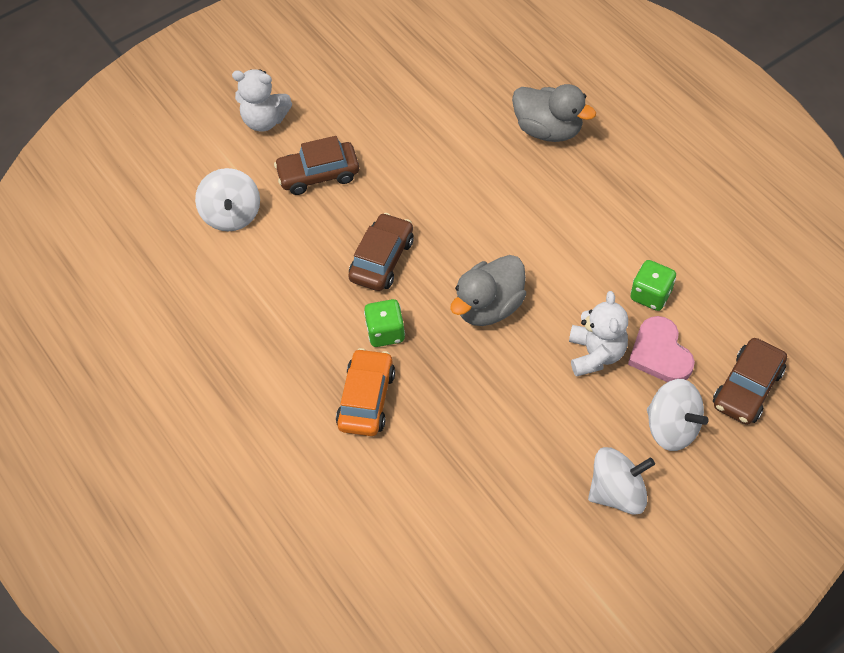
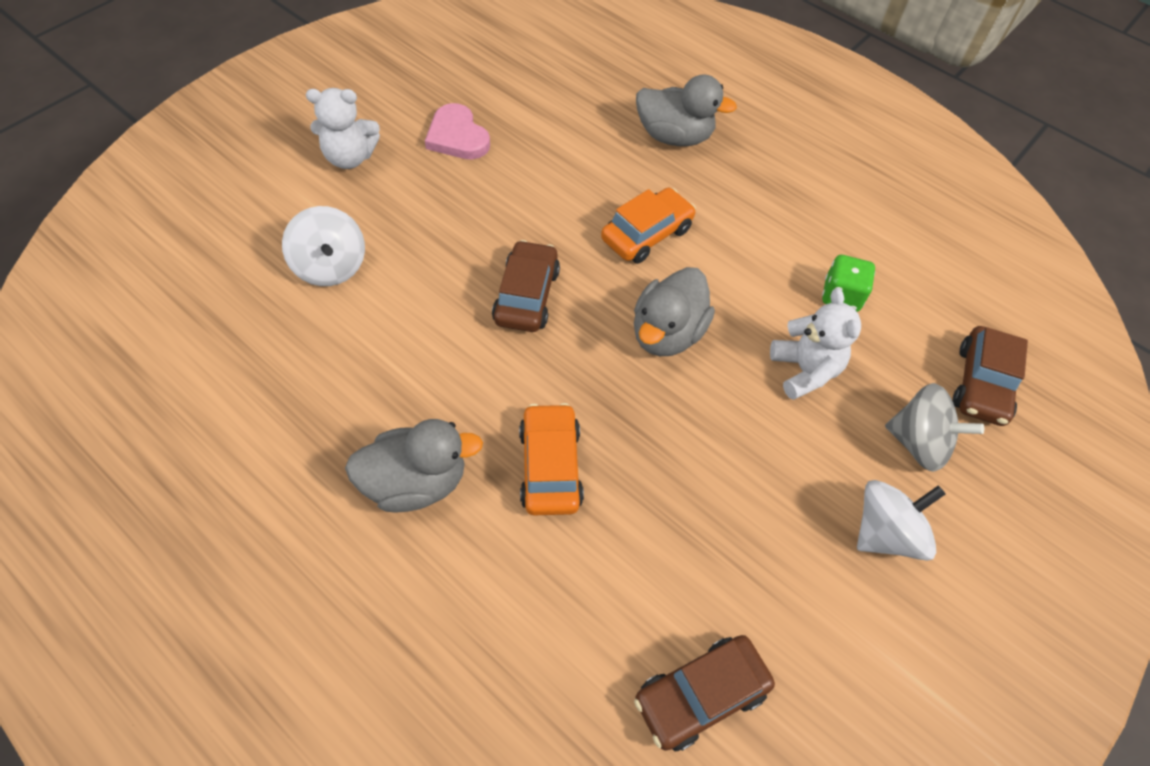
camera: 20 degrees left, 0 degrees up
brown car [274,136,359,195] -> brown car moved to [634,635,775,751]
green dice [364,299,405,347] -> none
pink heart [628,316,695,382] -> pink heart moved to [425,103,490,160]
white spinning top [647,379,709,451] -> grey spinning top [885,383,984,472]
none -> grey duck [345,419,483,513]
none -> orange car [601,188,696,264]

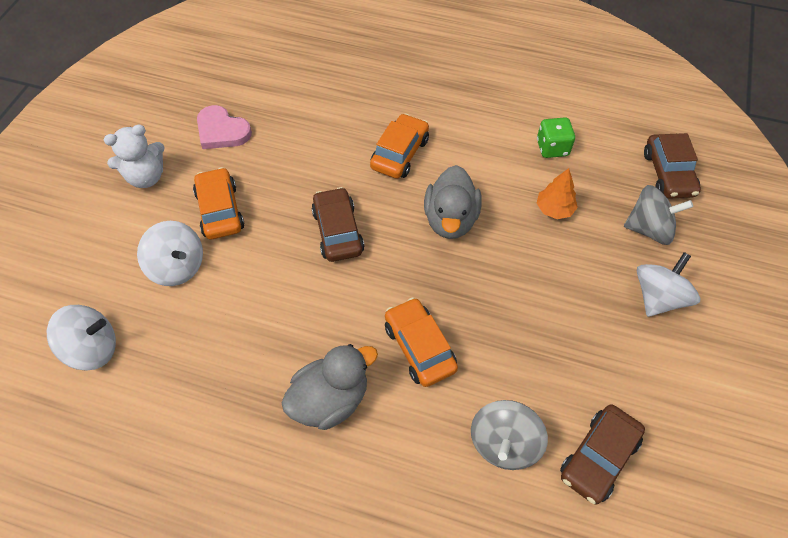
camera: 20 degrees left, 0 degrees up
grey duck [636,74,737,146] -> none
white teddy bear [770,289,861,400] -> orange tree [536,168,578,219]
none -> white spinning top [47,305,116,370]
none -> orange car [193,167,244,239]
none -> grey spinning top [471,400,548,470]

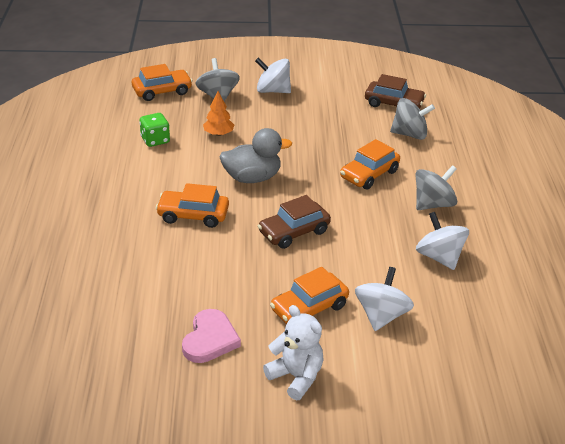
camera: 110 degrees left, 20 degrees down
white spinning top [47,305,116,370] -> white spinning top moved to [416,212,469,270]
grey duck [281,344,378,430] -> grey spinning top [416,165,457,210]
brown car [644,133,701,199] -> orange car [132,64,193,101]

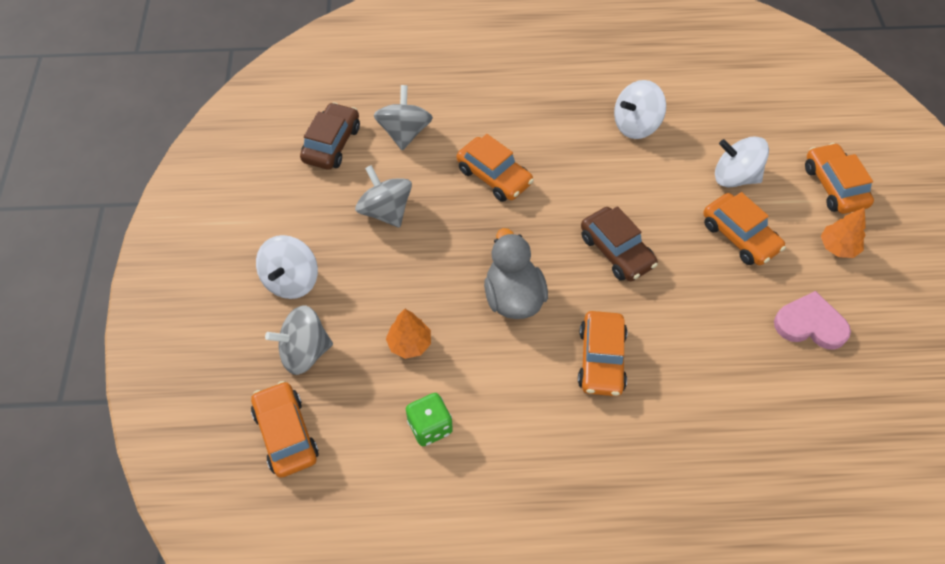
camera: 90 degrees left, 20 degrees up
white teddy bear [263,305,324,400] -> orange tree [821,207,866,258]
grey spinning top [416,165,457,210] -> grey spinning top moved to [355,165,412,228]
none -> orange car [805,143,874,214]

